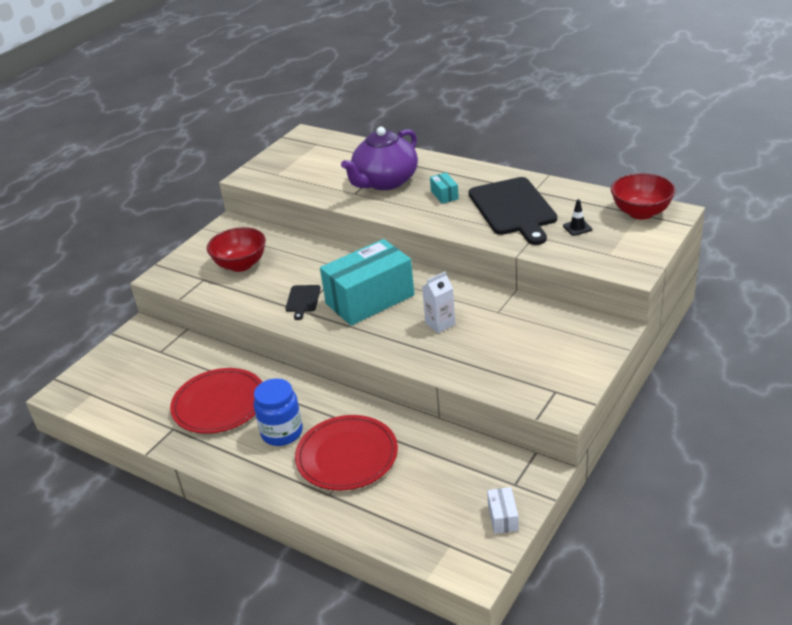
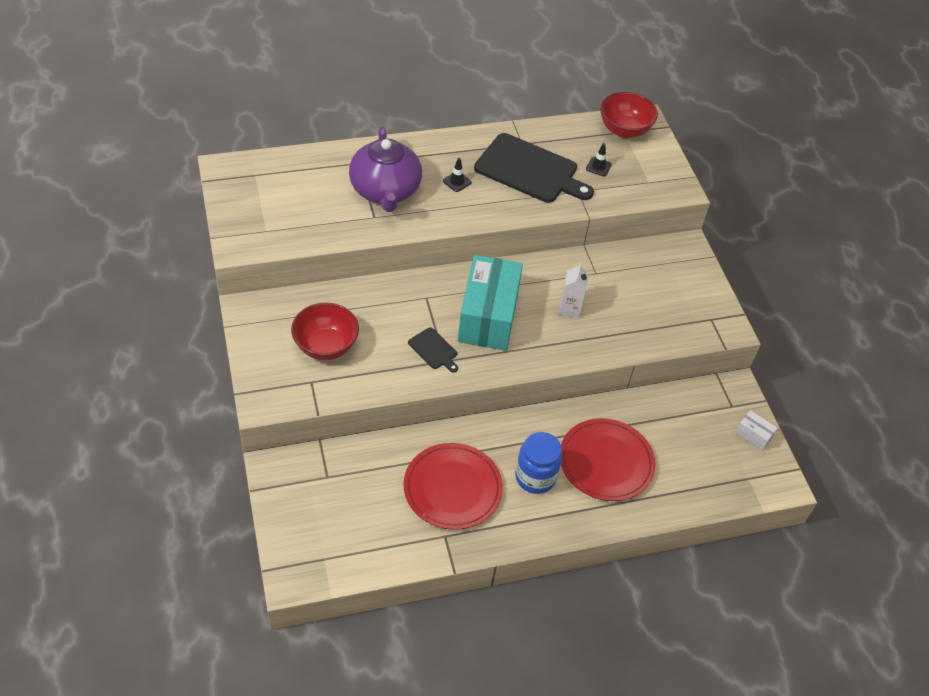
camera: 55 degrees left, 15 degrees up
turquoise box [430,173,459,204] -> black traffic cone [443,158,471,192]

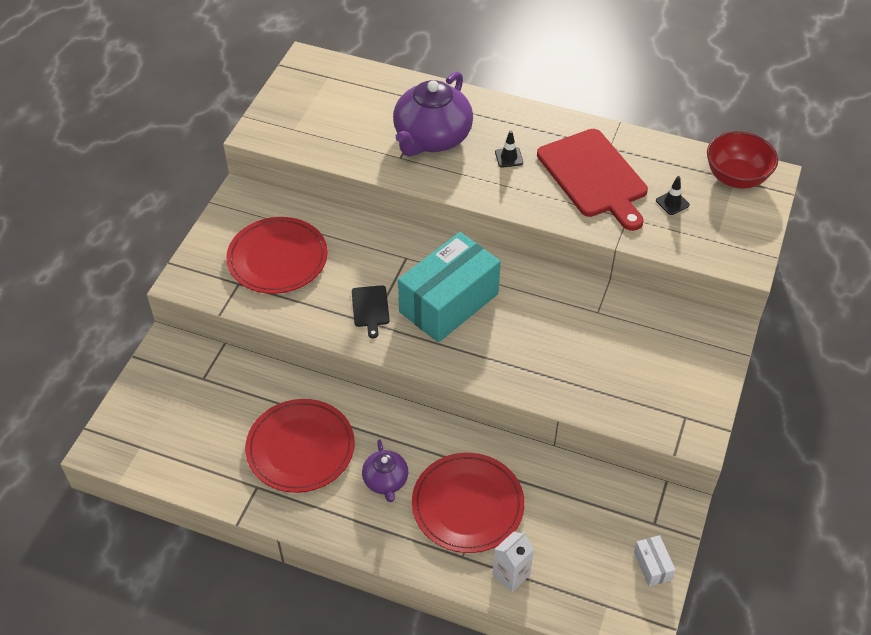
camera: 40 degrees right, 0 degrees up
red bowl [291,303,359,360] -> red plate [226,217,328,294]
black cutting board [474,133,594,203] -> red cutting board [537,129,648,231]
blue jar [515,432,562,494] -> purple teapot [362,439,408,502]
white carton [559,263,589,318] -> white carton moved to [493,531,534,592]

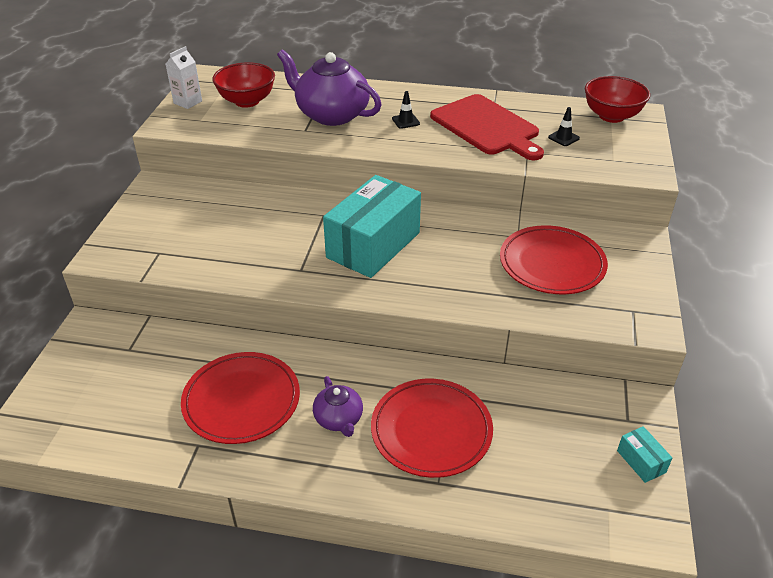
camera: 10 degrees left, 10 degrees down
red plate [226,217,328,294] -> red plate moved to [500,225,608,294]
black cutting board [352,285,390,338] -> none
purple teapot [393,71,473,157] -> purple teapot turned 105 degrees clockwise [277,49,382,126]
white carton [493,531,534,592] -> white carton moved to [166,46,202,109]
white box [634,535,676,587] -> turquoise box [617,426,672,483]
none -> red bowl [212,62,275,108]

